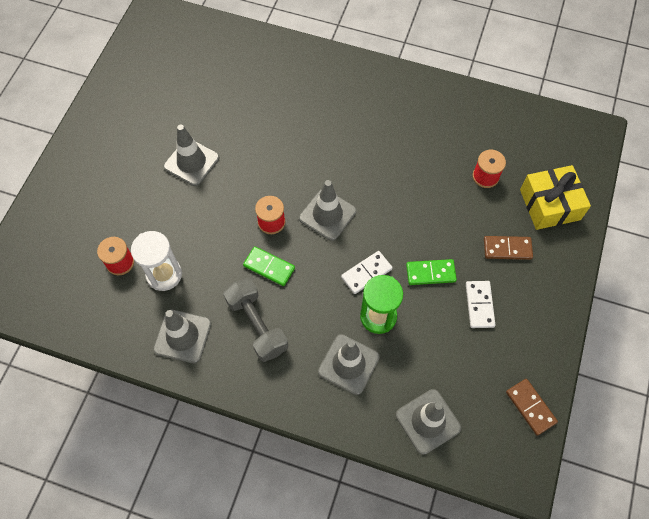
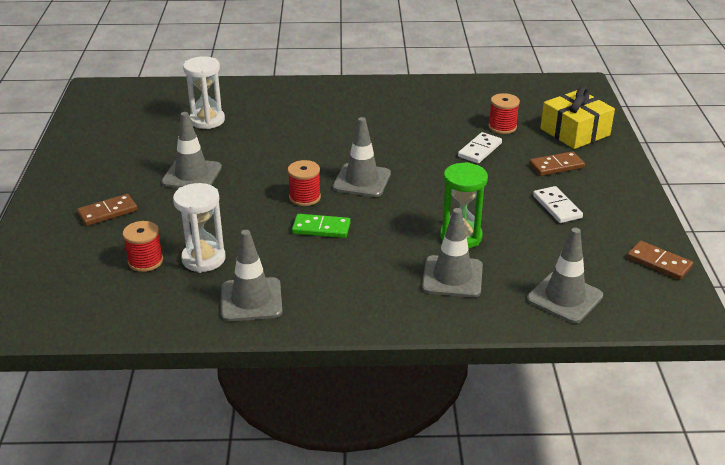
camera: 20 degrees left, 30 degrees down
grey dumbbell [223,278,288,362] -> none
white domino [341,251,393,294] -> white domino moved to [458,132,502,163]
green domino [406,259,457,285] -> none
none -> brown domino [77,194,138,226]
none -> white hourglass [183,56,225,129]

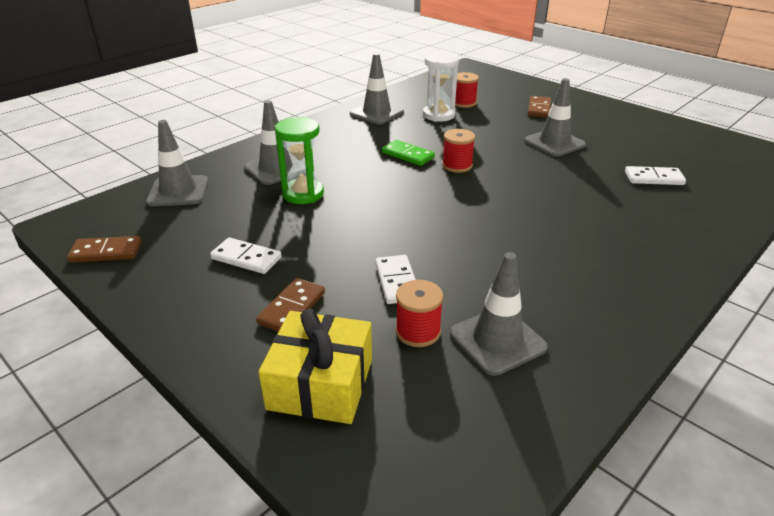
camera: 135 degrees right, 0 degrees up
white hourglass [183,56,225,129] -> white domino [625,166,686,185]
green domino [292,214,351,238] -> green domino turned 75 degrees clockwise [382,140,435,166]
grey traffic cone [333,117,391,197] -> grey traffic cone moved to [450,252,548,376]

